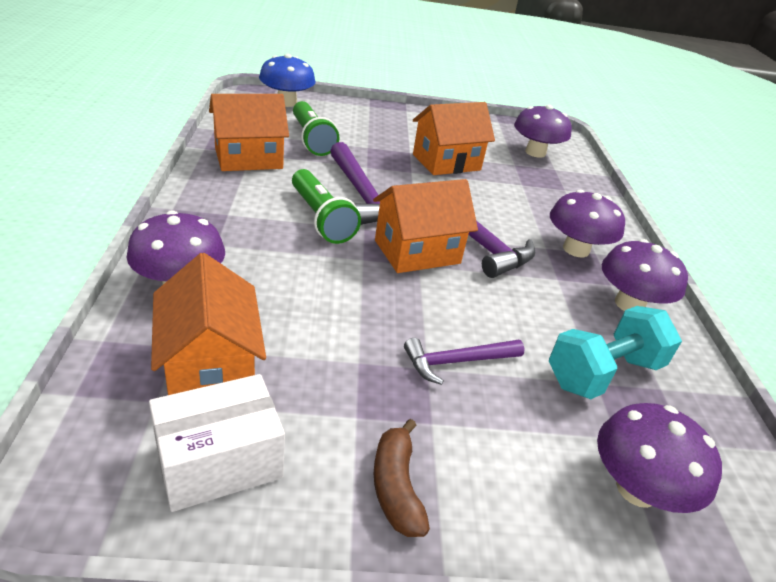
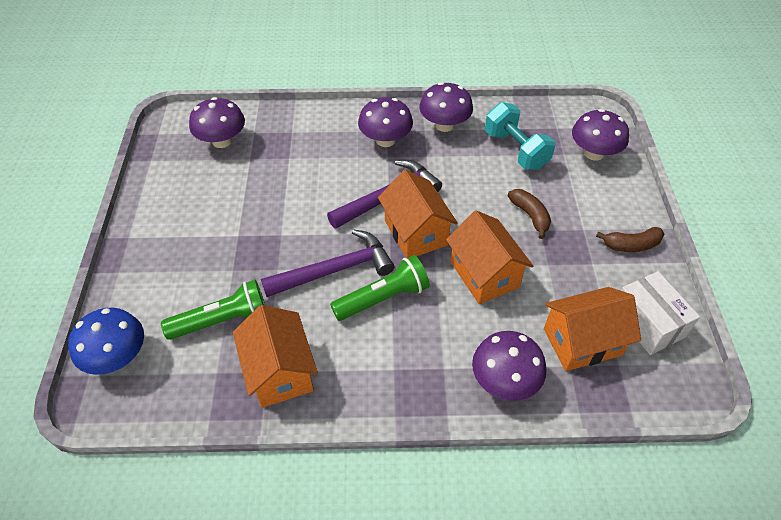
camera: 85 degrees left, 15 degrees up
purple hammer [404,338,525,385] -> brown banana [508,189,551,239]
orange house [413,102,495,175] -> orange house moved to [446,211,533,304]

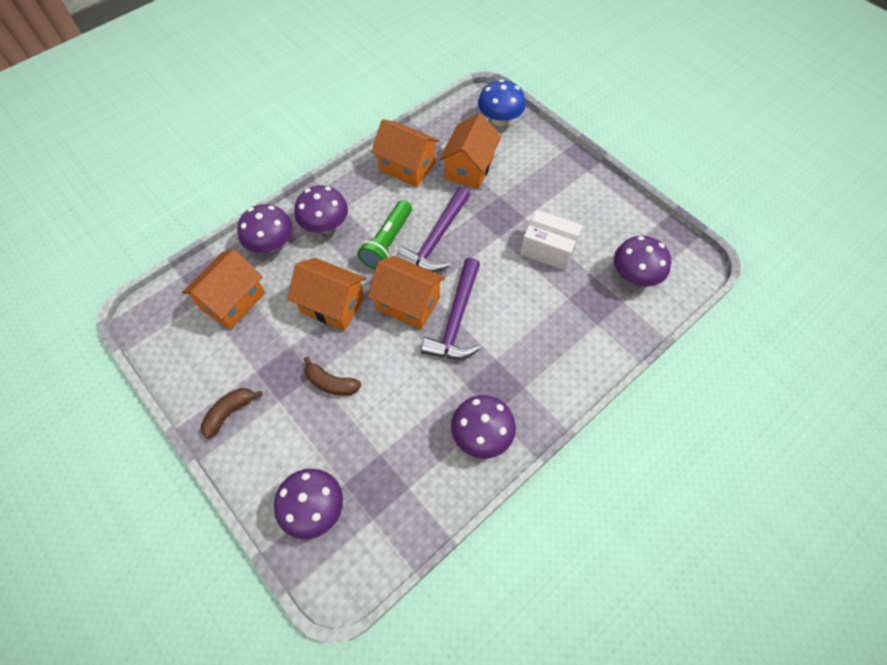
camera: 140 degrees right, 10 degrees up
green flashlight [161,280,265,340] -> orange house [439,113,501,189]
purple mushroom [358,97,413,147] -> purple mushroom moved to [294,185,348,233]
turquoise dumbbell [485,102,555,170] -> none
white box [621,271,700,355] -> white box moved to [520,210,582,270]

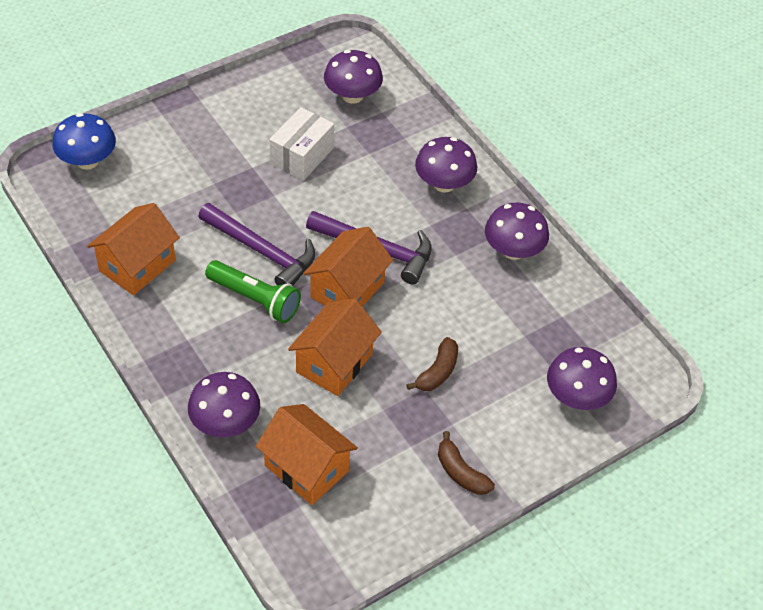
camera: 85 degrees left, 10 degrees down
purple mushroom [294,185,348,233] -> purple mushroom moved to [415,137,477,192]
orange house [439,113,501,189] -> none

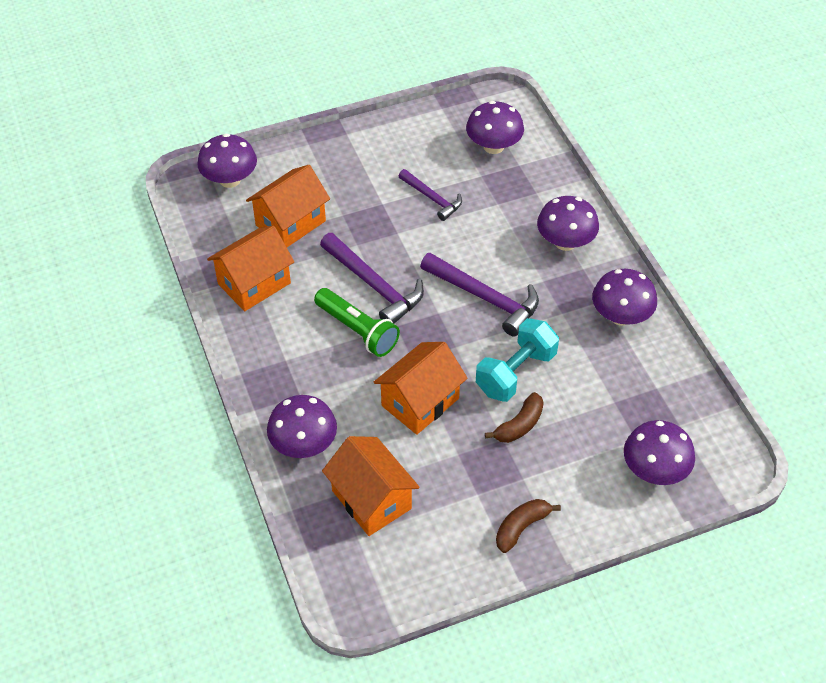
camera: 15 degrees right, 0 degrees up
blue mushroom [53,113,116,170] -> purple mushroom [197,133,257,188]
white box [270,107,334,181] -> purple hammer [398,169,462,221]
orange house [303,227,393,307] -> orange house moved to [246,165,330,247]
brown banana [438,431,495,495] -> brown banana turned 75 degrees clockwise [496,499,561,553]
none -> turquoise dumbbell [476,318,559,402]

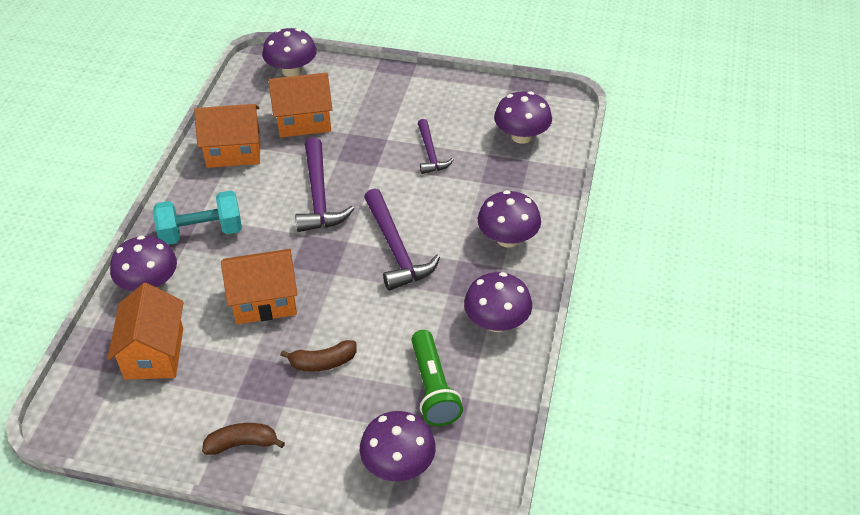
camera: 35 degrees right, 5 degrees down
green flashlight [314,288,400,357] -> green flashlight moved to [411,330,463,426]
turquoise dumbbell [476,318,559,402] -> turquoise dumbbell moved to [153,191,242,245]

